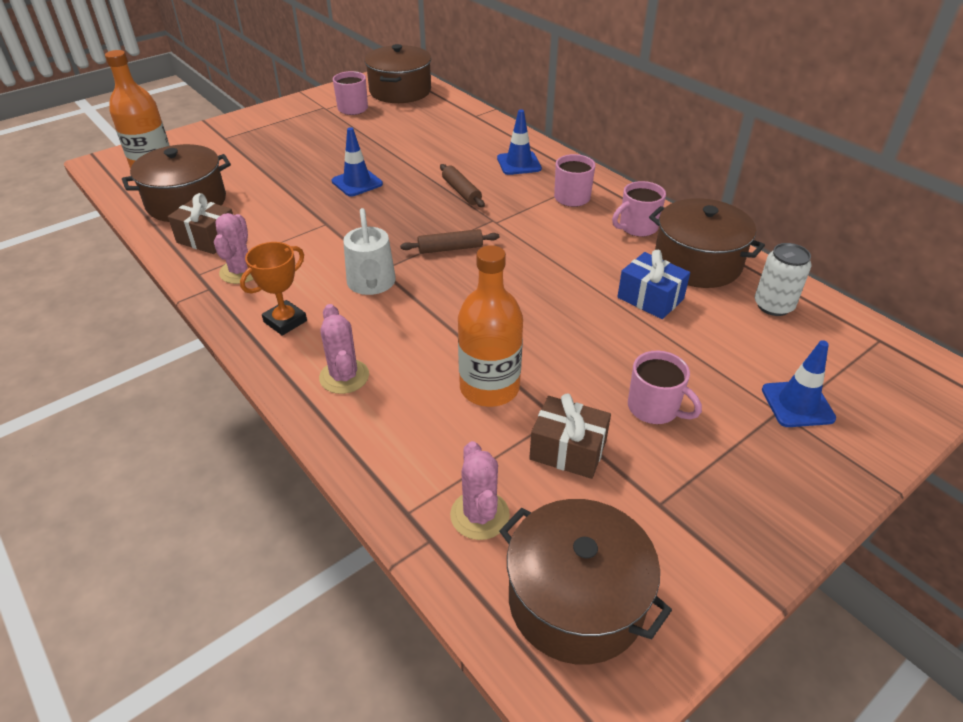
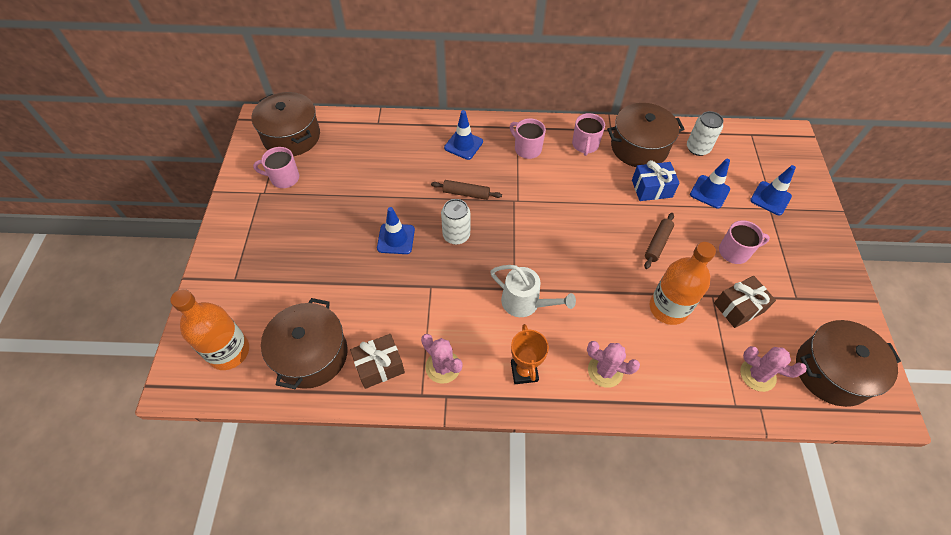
camera: 50 degrees left, 15 degrees up
brown rolling pin [400,229,499,254] -> brown rolling pin moved to [644,213,674,269]
none -> white can [441,199,470,245]
none -> blue traffic cone [690,159,730,209]

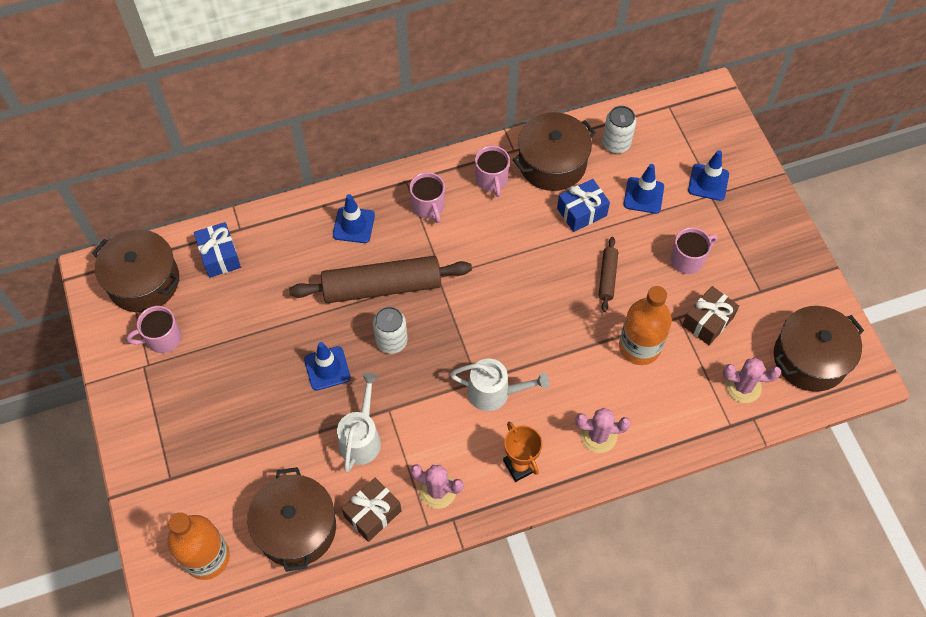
camera: 20 degrees left, 5 degrees up
brown rolling pin [431,180,502,200] -> brown rolling pin [289,256,472,303], size x2.14
pink mug [510,118,546,159] -> pink mug turned 135 degrees counterclockwise [410,172,445,223]
none -> blue gift [194,222,241,278]
none -> white watering can [337,373,381,472]

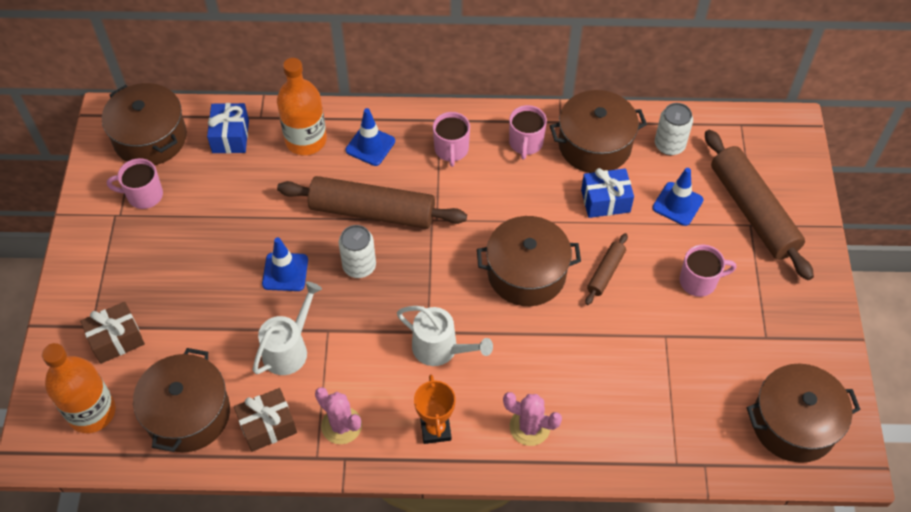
camera: 20 degrees right, 5 degrees down
orange bottle [619,286,672,365] -> orange bottle moved to [277,58,327,155]
brown gift [682,286,739,345] -> brown gift moved to [80,302,145,364]
blue traffic cone [688,150,729,201] -> brown rolling pin [705,130,814,280]
pink cactus [723,358,781,403] -> none
none -> brown pot [477,216,581,306]

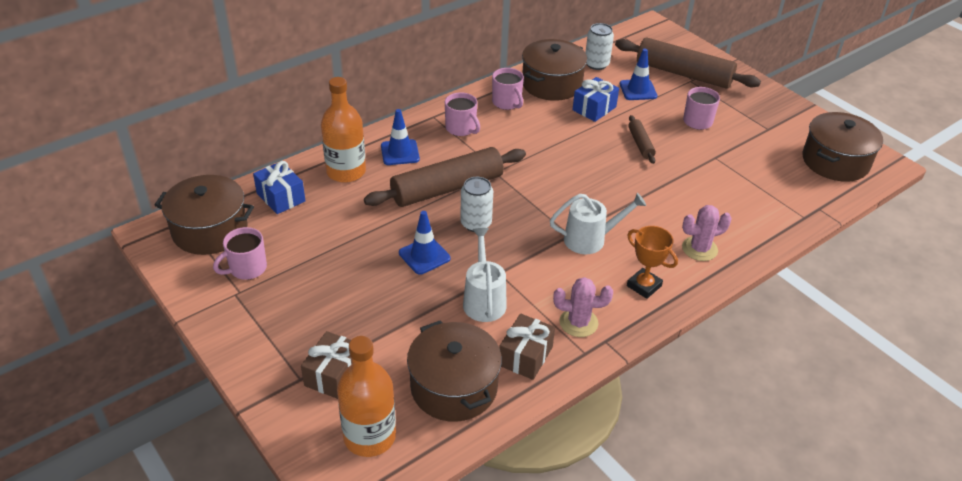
camera: 40 degrees left, 15 degrees down
brown pot [477,216,581,306] -> none

